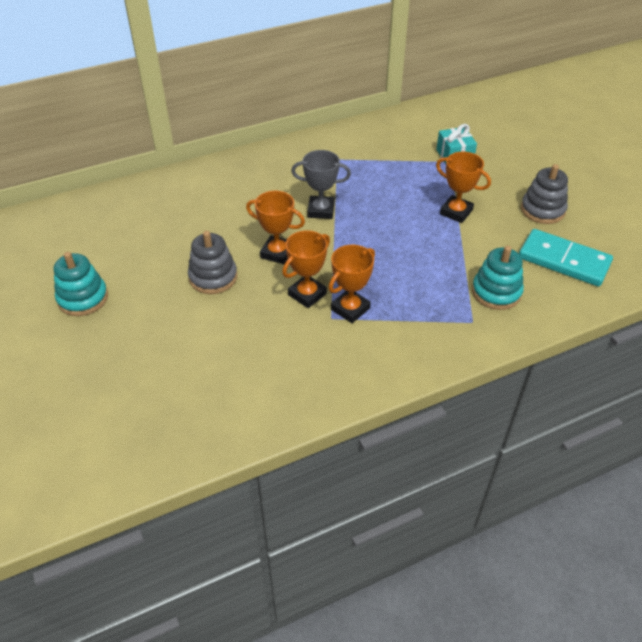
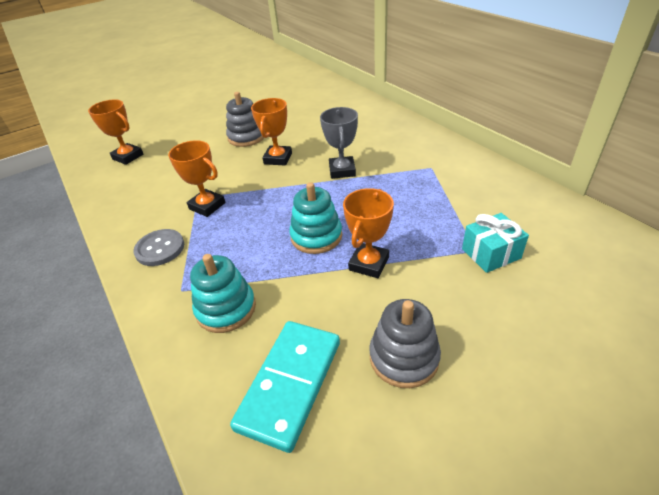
camera: 85 degrees right, 5 degrees down
turquoise stacking toy [54,252,108,316] -> turquoise stacking toy moved to [290,182,342,254]
orange trophy [282,230,330,308] -> orange trophy moved to [88,99,143,165]
none -> grey button [133,229,184,266]

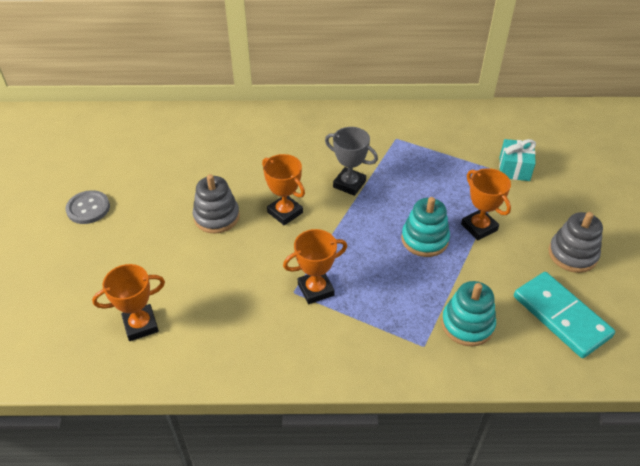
camera: 60 degrees left, 5 degrees up
grey button [133,229,184,266] -> grey button moved to [65,190,110,224]

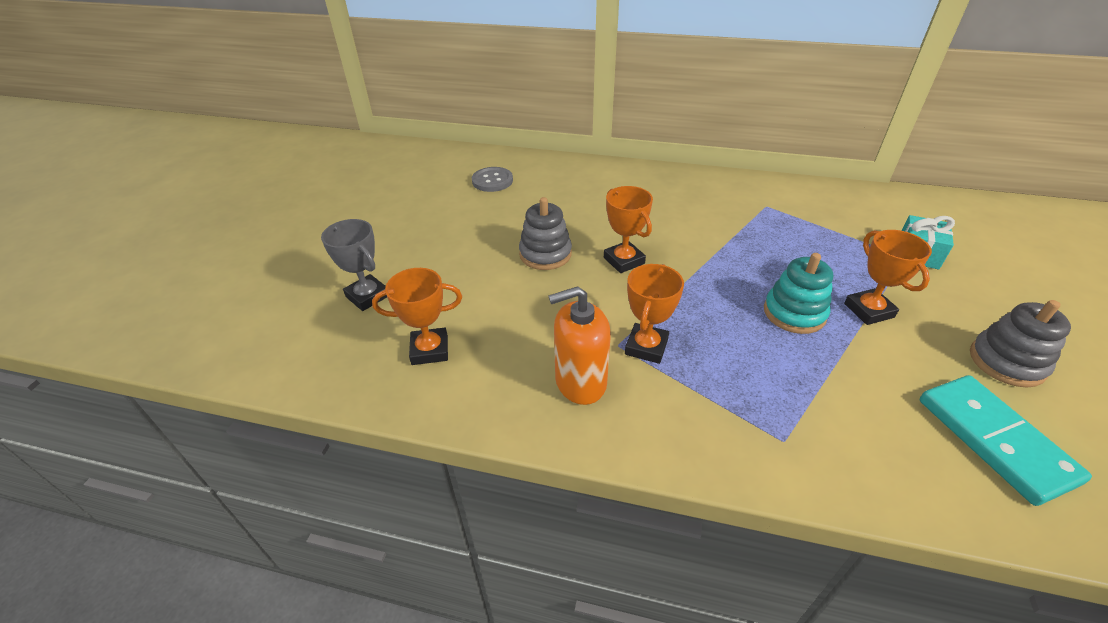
camera: 15 degrees right, 5 degrees down
grey button [65,190,110,224] -> grey button moved to [472,167,513,192]
orange trophy [283,229,347,304] -> orange trophy turned 60 degrees counterclockwise [625,264,684,364]
grey trophy [325,127,378,196] -> grey trophy moved to [321,219,387,311]
turquoise stacking toy [442,281,496,346] -> none
none -> orange soap dispenser [548,286,611,405]

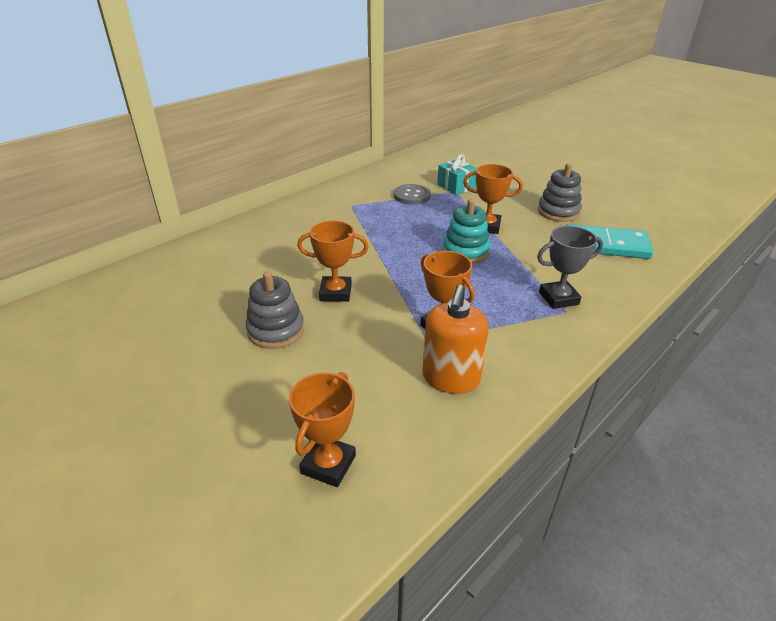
camera: 60 degrees left, 5 degrees down
grey trophy [321,219,387,311] -> grey trophy moved to [537,226,603,309]
grey button [472,167,513,192] -> grey button moved to [394,184,431,205]

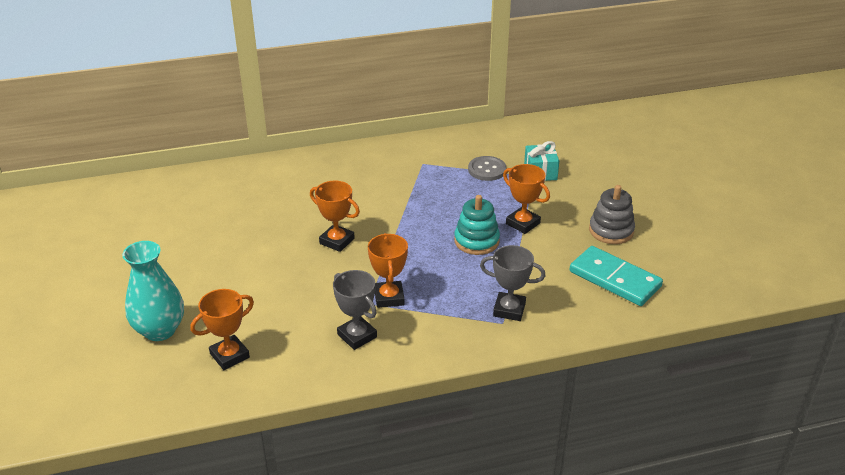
camera: 30 degrees right, 0 degrees up
grey stacking toy [246,271,304,349] -> none
orange soap dispenser [422,285,489,394] -> grey trophy [333,270,377,350]
none -> turquoise vase [122,241,184,341]

